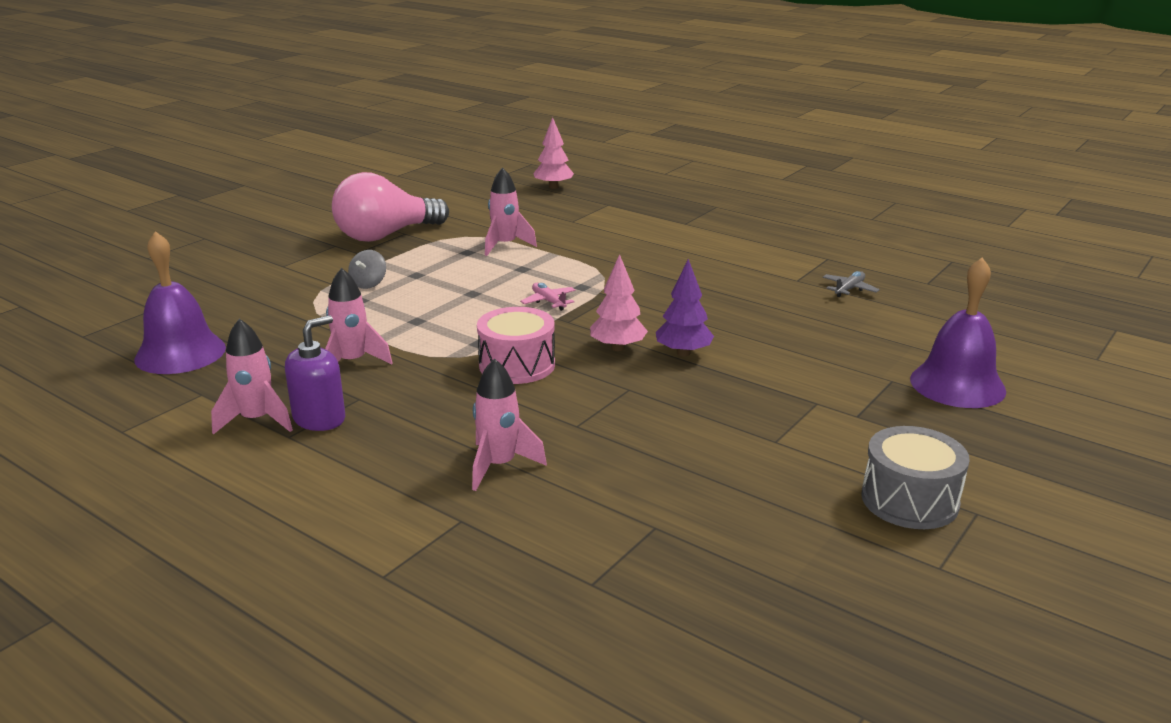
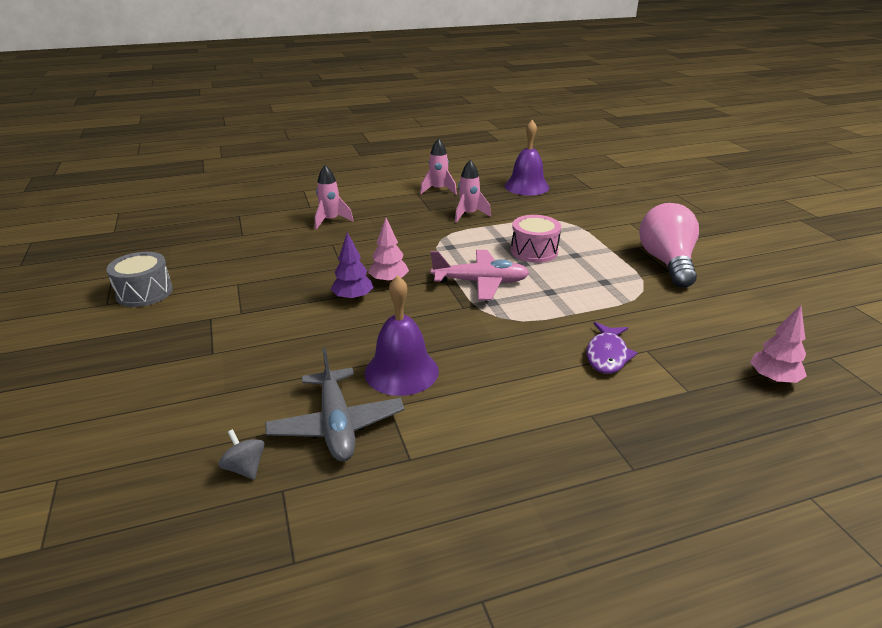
camera: 125 degrees right, 5 degrees up
purple soap dispenser [285,315,345,431] -> none
grey spinning top [348,250,386,289] -> grey spinning top moved to [218,429,265,480]
pink drum [477,307,555,384] -> pink drum moved to [511,215,561,263]
pink rocket [485,167,537,256] -> none
pink plane [520,283,576,311] -> pink plane [431,250,529,300], size x2.13
grey plane [823,271,880,297] -> grey plane [265,348,405,461], size x2.13
purple bell [910,257,1006,408] -> purple bell moved to [365,275,439,396]
none -> purple fish [587,322,638,374]

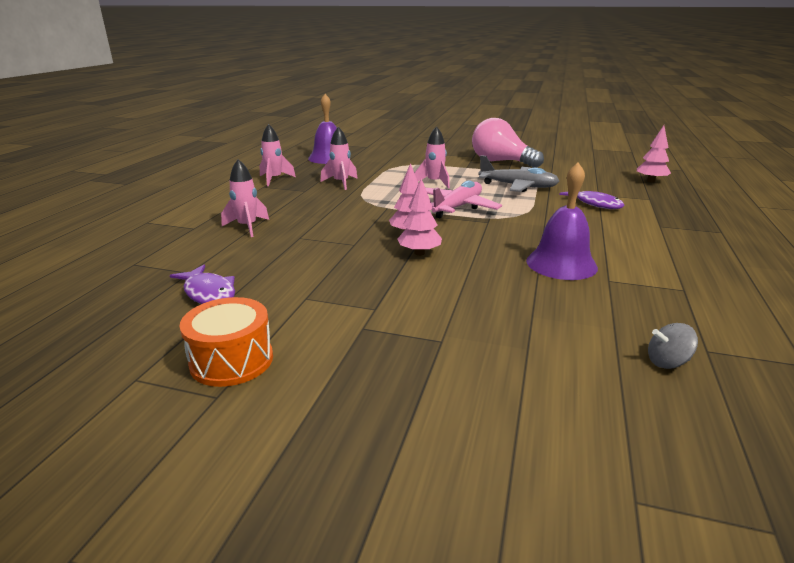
camera: 55 degrees left, 5 degrees down
grey drum [106,252,173,307] -> orange drum [179,297,273,387]
grey plane [265,348,405,461] -> grey plane moved to [478,155,559,192]
purple tree [331,232,374,301] -> pink tree [398,178,442,256]
pink drum [511,215,561,263] -> pink rocket [415,126,450,189]
none -> purple fish [170,265,235,304]

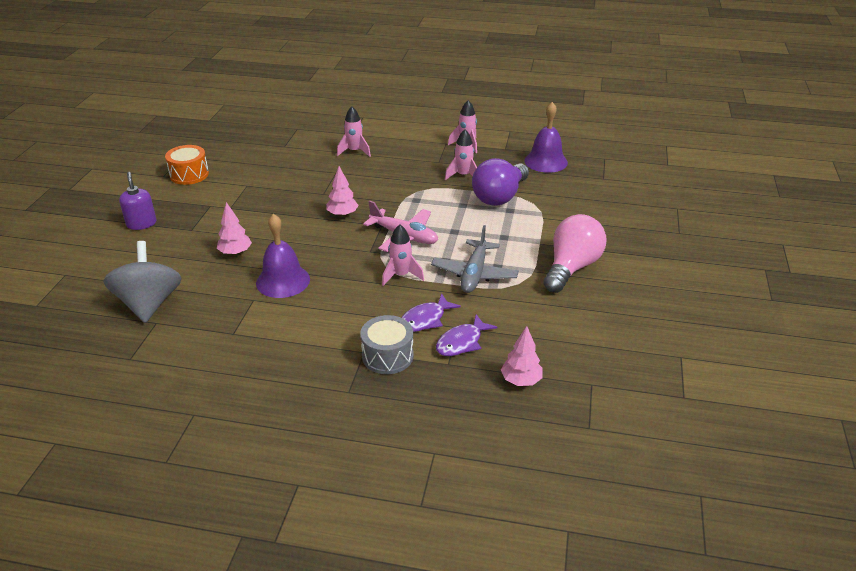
camera: 85 degrees right, 10 degrees up
purple fish [170,265,235,304] -> purple fish moved to [436,314,497,356]
pink tree [398,178,442,256] -> pink tree moved to [217,202,252,255]
pink rocket [415,126,450,189] -> pink rocket moved to [382,224,424,286]
grey spinning top [648,323,698,369] -> grey spinning top [103,241,182,323], size x2.44
none -> purple soap dispenser [119,172,156,230]
none -> grey drum [360,315,414,374]
none -> purple light bulb [472,158,529,206]

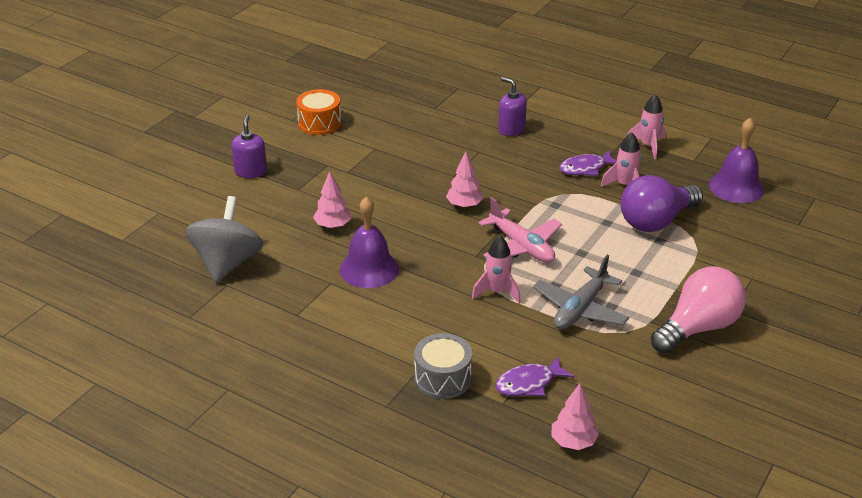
camera: 20 degrees right, 0 degrees up
pink rocket [337,106,371,157] -> purple soap dispenser [498,77,527,136]
purple fish [401,293,461,332] -> purple fish moved to [559,151,617,176]

